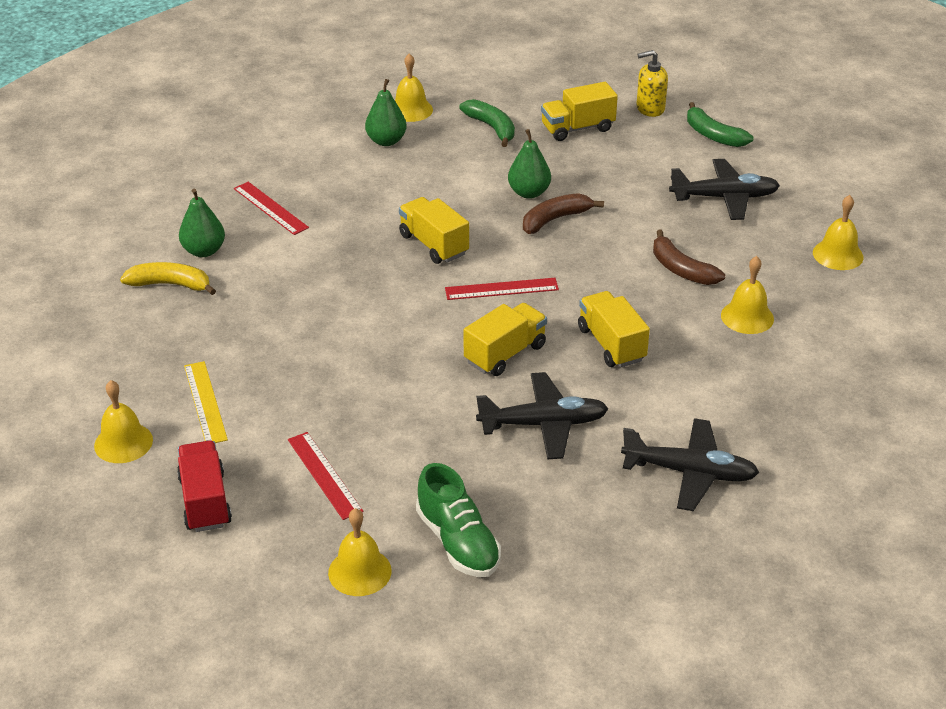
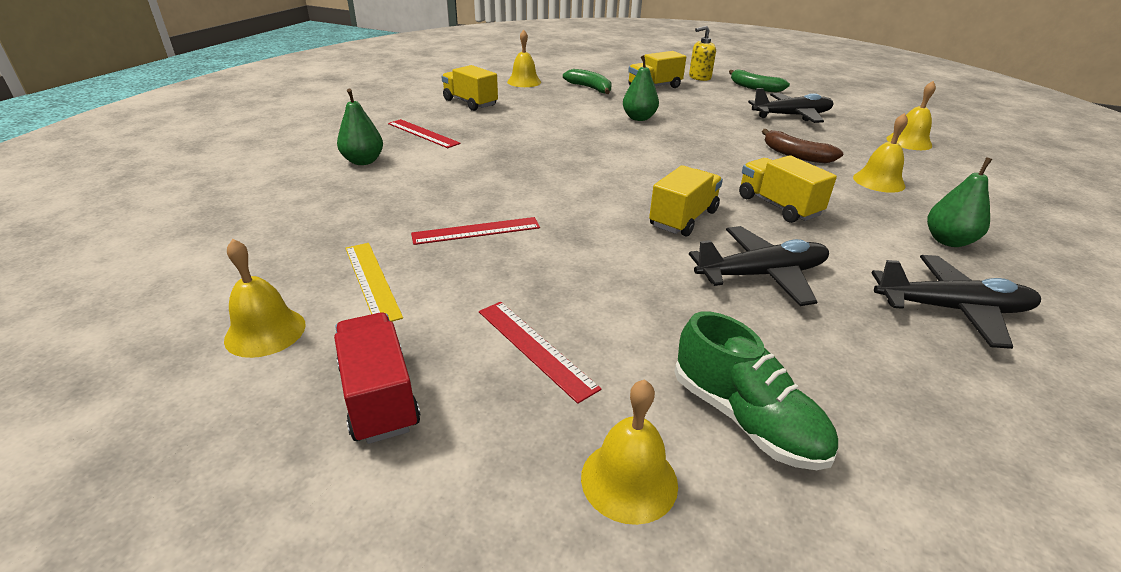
camera: 10 degrees left, 5 degrees down
yellow banana [120,262,216,295] -> none
green pear [365,79,407,146] -> green pear moved to [927,157,993,247]
yellow truck [399,197,469,264] -> yellow truck moved to [441,65,498,111]
red ruler [445,278,559,300] -> red ruler moved to [411,217,540,245]
brown banana [523,193,604,234] -> none

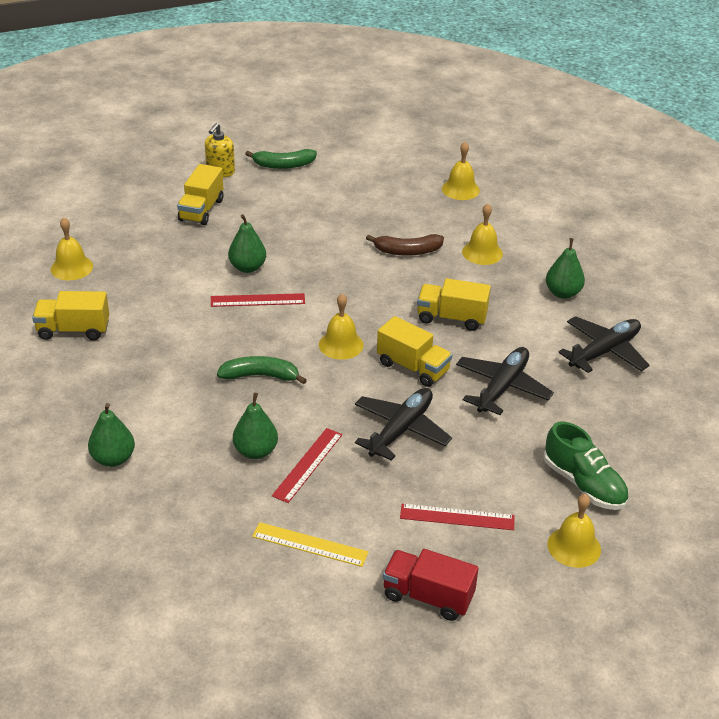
camera: 45 degrees left, 5 degrees up
yellow bell [224,239,306,358] -> yellow bell moved to [319,294,364,360]
red ruler [388,119,461,148] -> red ruler moved to [211,293,305,307]
green banana [563,69,611,94] -> green banana moved to [217,356,307,384]
yellow truck [649,165,723,236] -> yellow truck turned 135 degrees clockwise [377,316,452,387]
green shoe [674,311,838,470] -> green shoe turned 45 degrees clockwise [543,422,629,510]
black plane [748,88,833,123] -> black plane moved to [355,388,452,461]
none -> green pear [233,393,278,459]

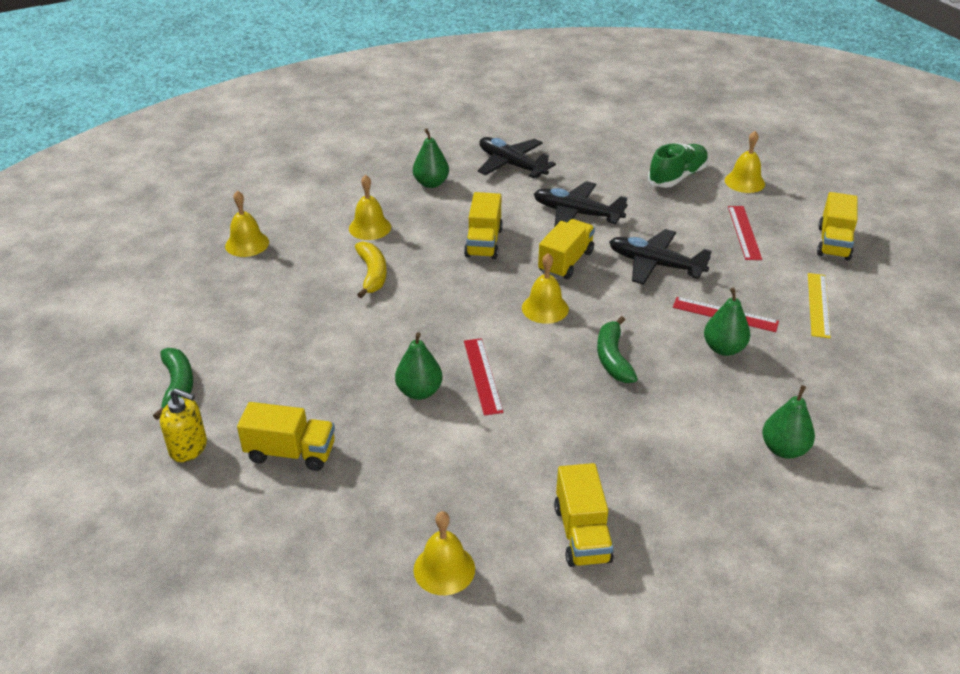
camera: 95 degrees left, 0 degrees up
brown banana [366,234,444,256] -> yellow banana [355,241,387,298]
red truck [383,549,478,621] -> yellow truck [817,192,858,260]

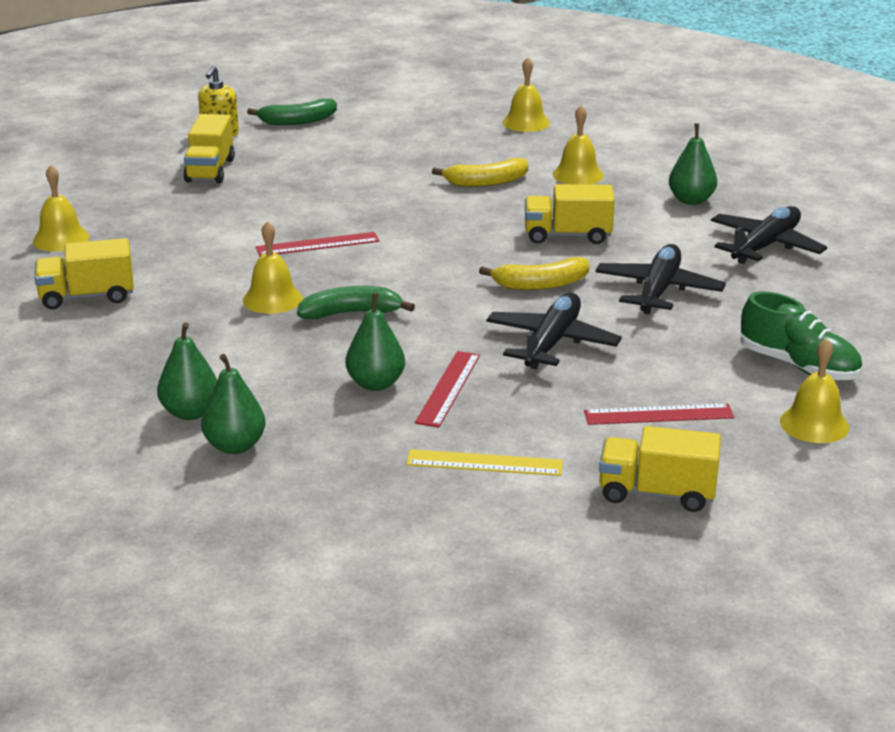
camera: 85 degrees right, 10 degrees down
green pear [395,332,443,400] -> green pear moved to [201,354,265,454]
yellow bell [522,253,569,324] -> yellow bell moved to [243,221,303,314]
yellow truck [538,219,595,279] -> yellow banana [479,257,589,290]

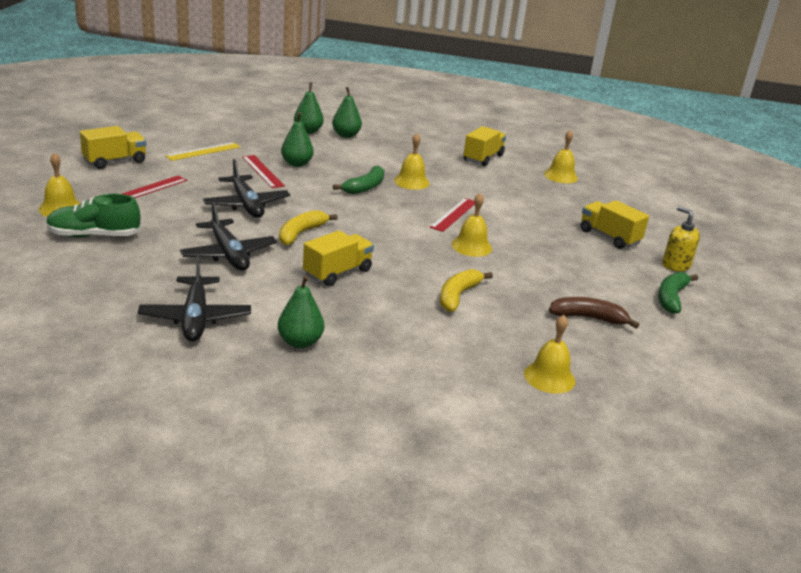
camera: 130 degrees right, 0 degrees up
yellow bell [553,105,604,185] -> yellow bell moved to [451,193,492,257]
none -> brown banana [549,297,639,328]

